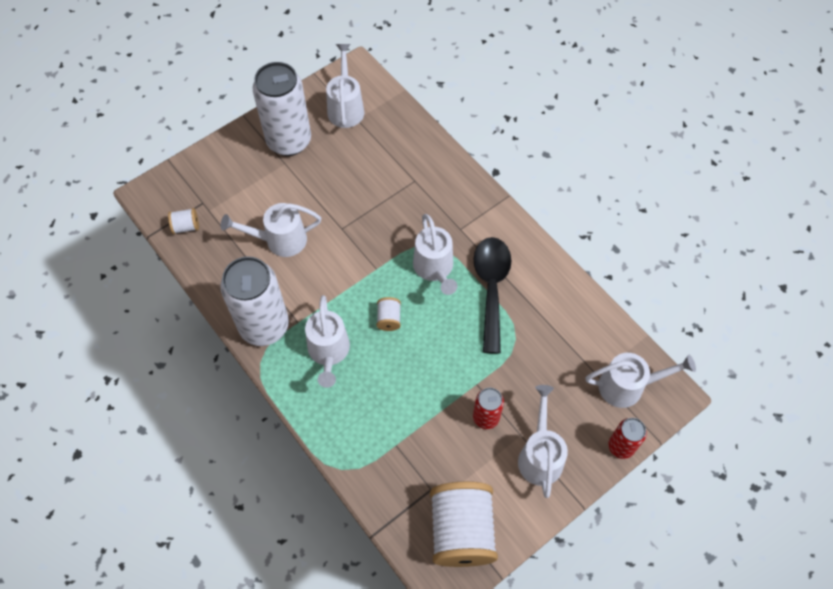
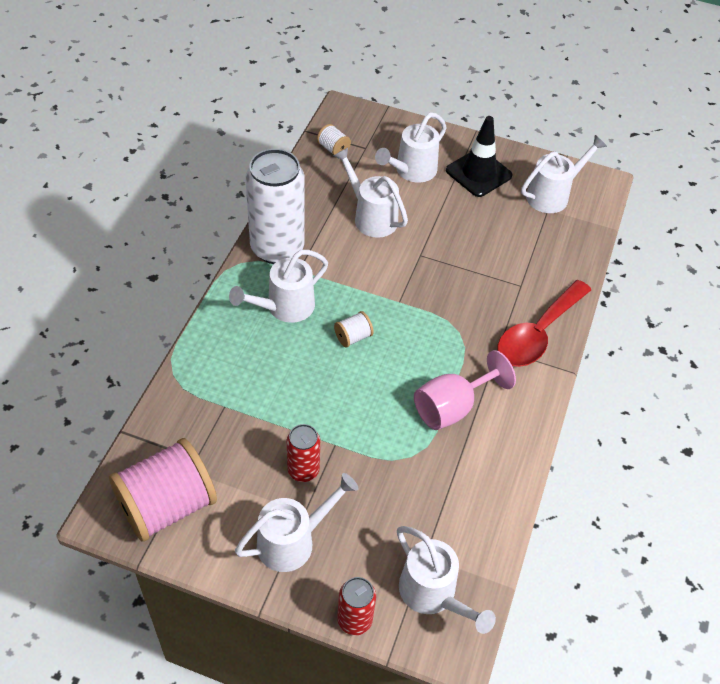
camera: 55 degrees right, 10 degrees down
white can [253,62,311,156] -> black traffic cone [446,116,513,197]
white watering can [413,214,457,295] -> white watering can moved to [375,112,447,183]
white spool [430,482,498,567] -> pink spool [109,438,217,542]
black spoon [473,237,511,354] -> pink goblet [414,350,516,430]
none -> red spoon [497,280,591,367]

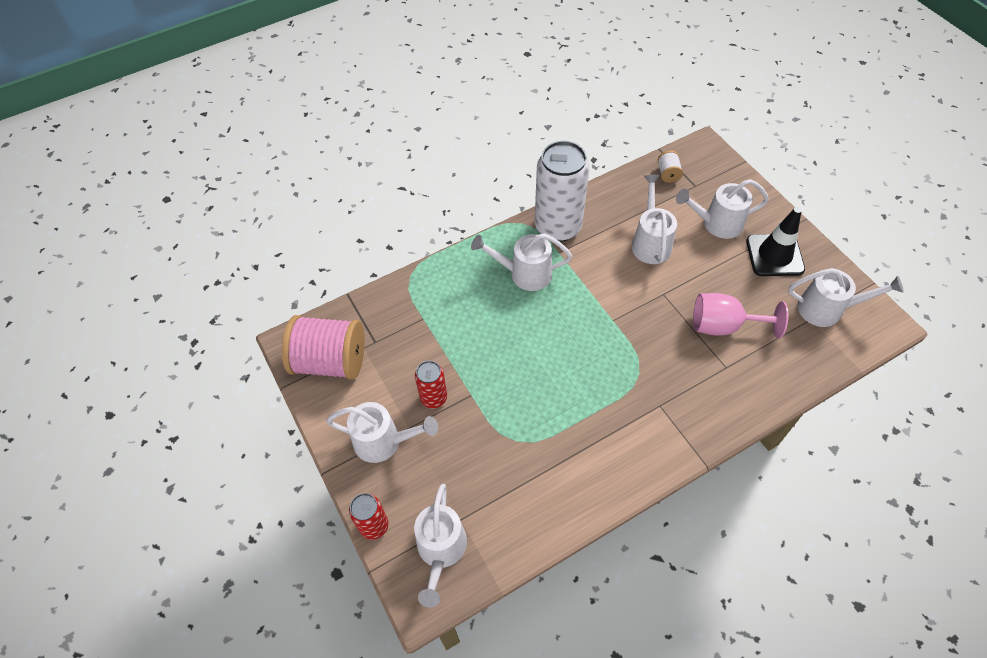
camera: 45 degrees right, 5 degrees up
white spool [334,311,374,347] -> none
pink goblet [414,350,516,430] -> pink goblet moved to [693,293,788,339]
red spoon [497,280,591,367] -> none

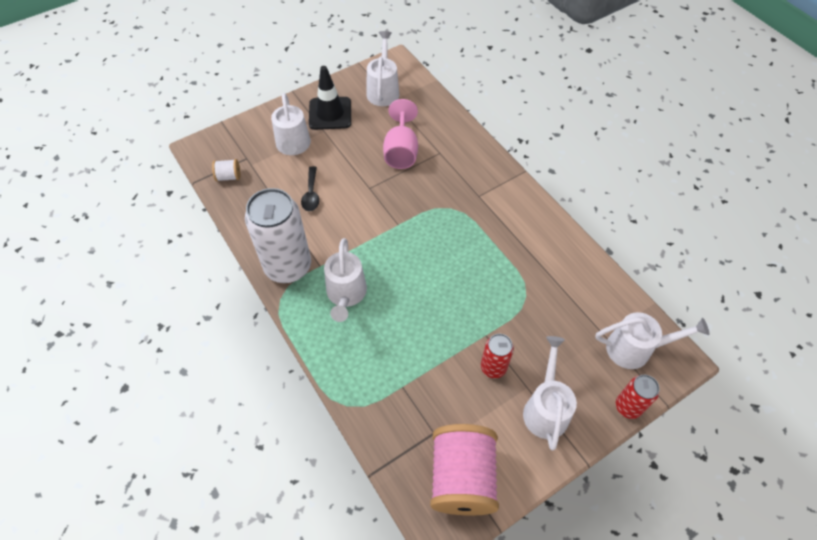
camera: 95 degrees left, 0 degrees up
white watering can [632,175,677,264] -> black spoon [301,166,319,211]

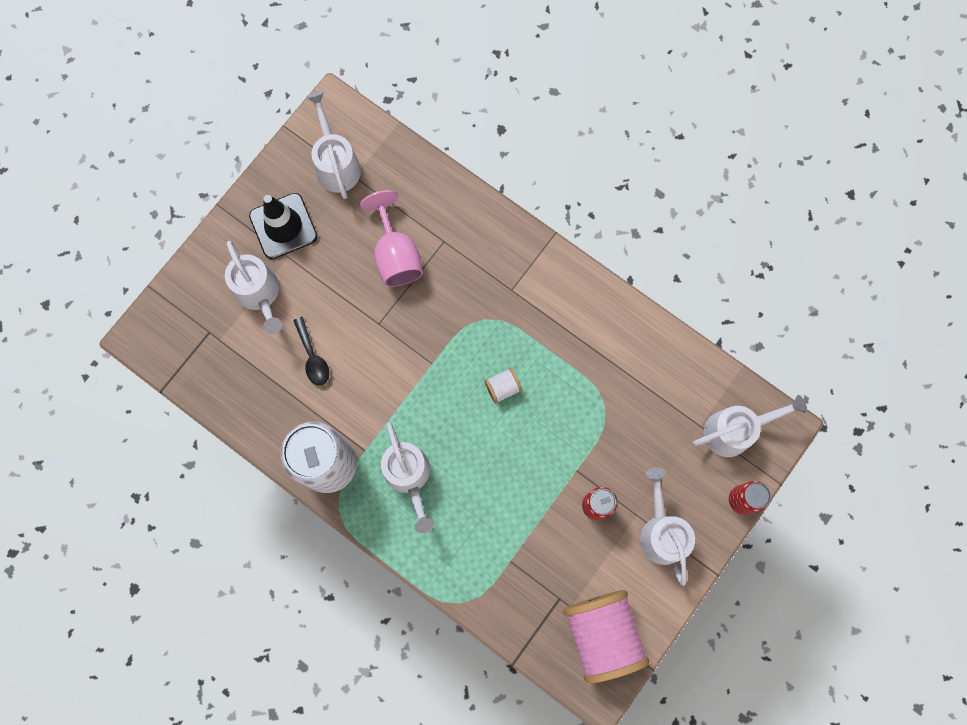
camera: 20 degrees left, 20 degrees up
white spool [212,159,240,182] -> white spool moved to [484,368,522,404]

